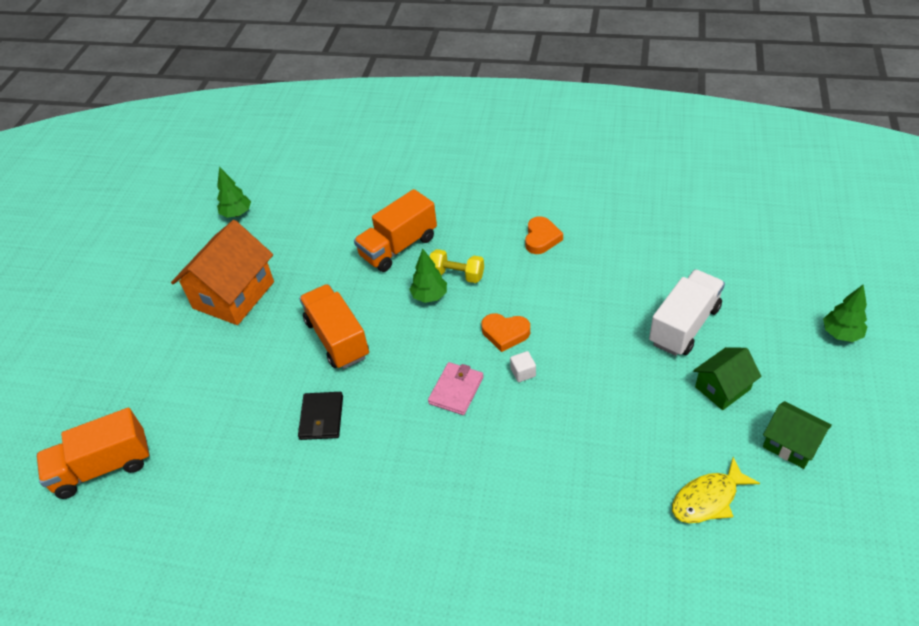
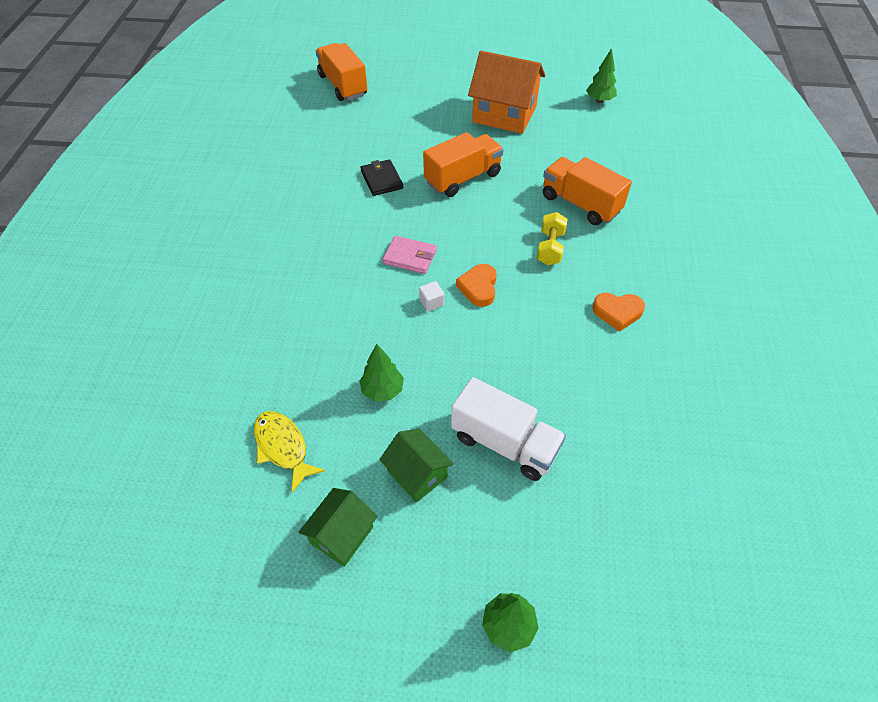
camera: 80 degrees right, 5 degrees up
black wallet [298,392,343,440] -> black wallet turned 75 degrees clockwise [361,159,403,196]
green tree [409,249,447,303] -> green tree moved to [359,344,404,401]

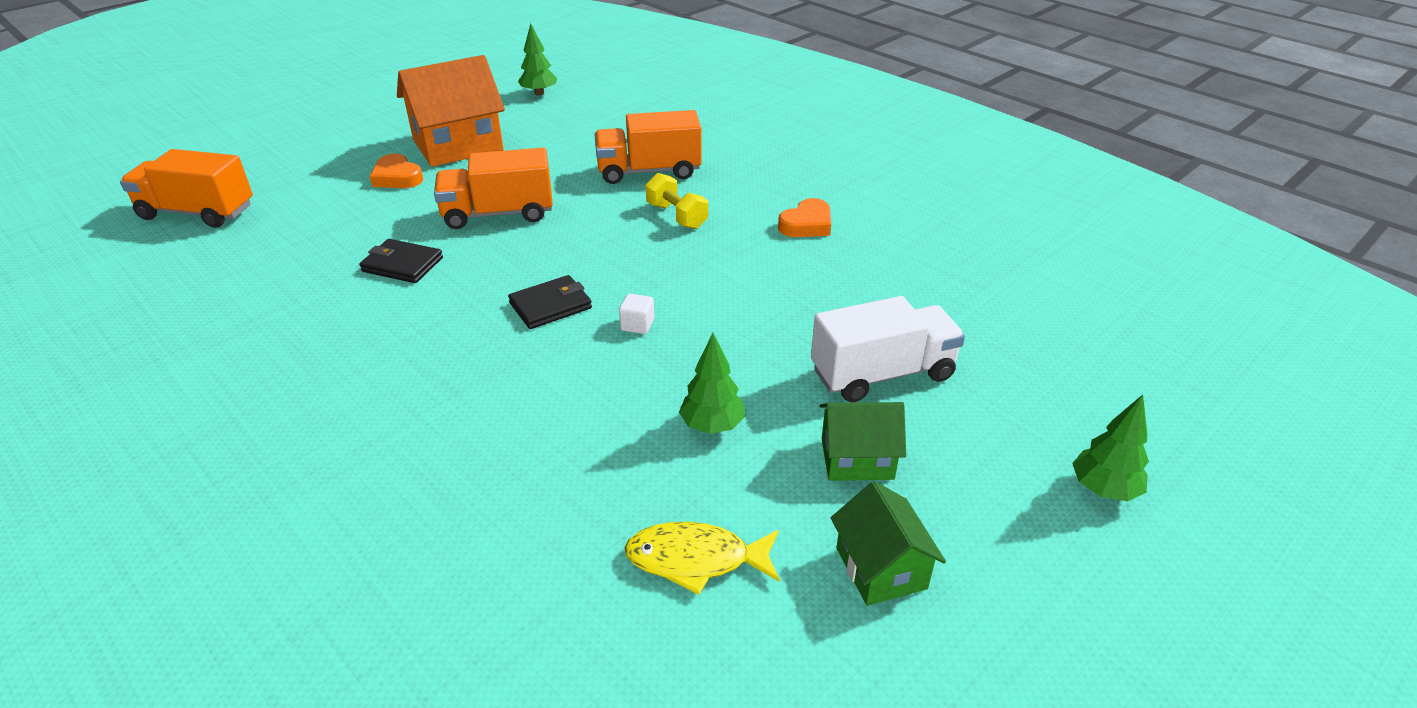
camera: 50 degrees left, 15 degrees down
pink wallet [382,236,437,274] -> black wallet [508,275,592,329]
orange truck [423,132,504,197] -> orange truck turned 105 degrees counterclockwise [434,148,553,229]
orange heart [456,264,497,307] -> orange heart moved to [370,154,423,188]

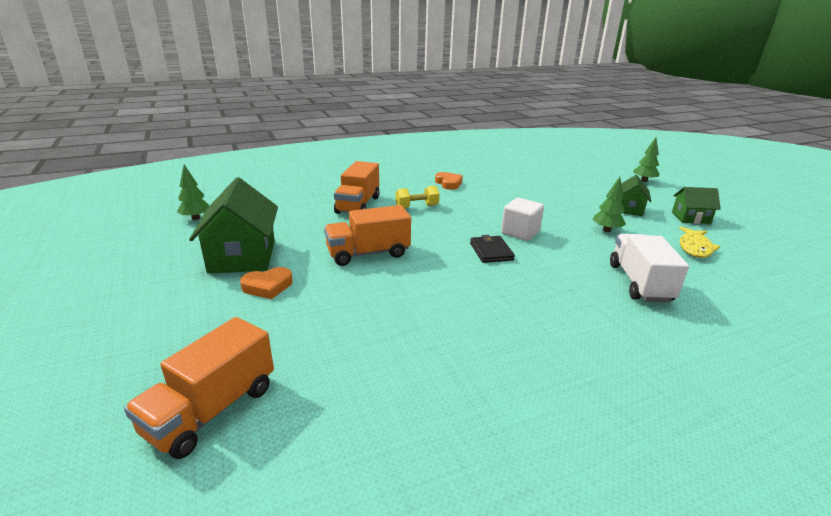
camera: 70 degrees left, 10 degrees down
black wallet [360,239,443,283] -> none
orange house [397,55,505,167] -> green house [189,177,278,274]
orange truck [434,148,553,229] -> orange truck turned 60 degrees clockwise [324,205,411,266]
white cube [619,293,655,334] -> white cube [501,198,544,241], size x1.94
white truck [811,296,965,402] -> white truck moved to [610,234,689,303]

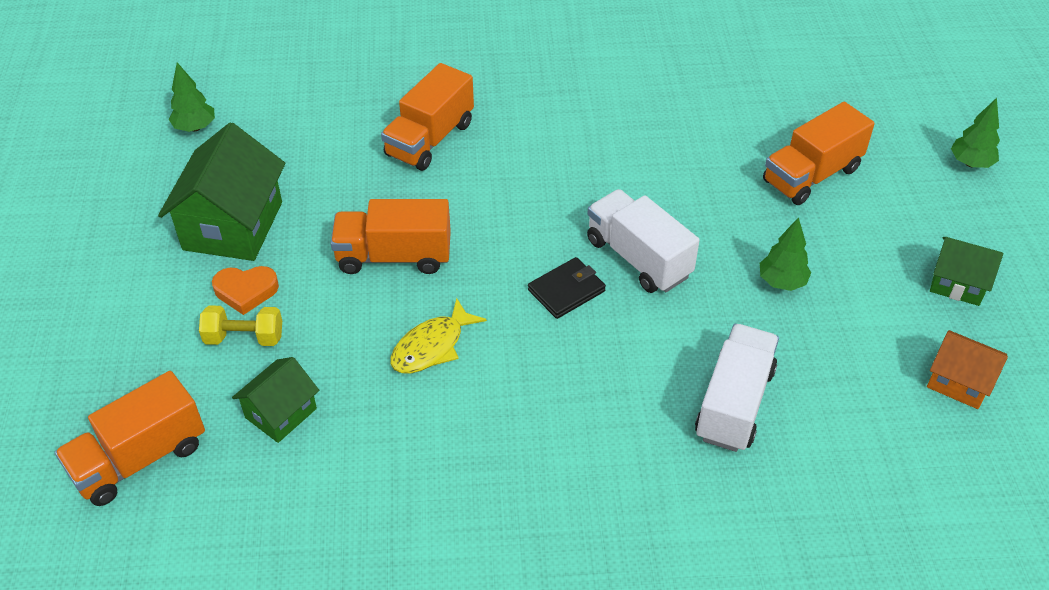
camera: 20 degrees right, 20 degrees up
yellow dumbbell [395,186,439,209] -> yellow dumbbell moved to [199,305,282,346]
orange heart [435,172,463,190] -> none
black wallet [470,235,515,263] -> black wallet turned 45 degrees clockwise [528,257,606,319]
white cube [501,198,544,241] -> white truck [587,189,700,293]
green house [621,175,651,216] -> green house moved to [232,357,319,443]
yellow fish [679,226,720,258] -> yellow fish moved to [390,298,487,373]
none -> orange truck [763,102,875,205]
none -> orange house [927,330,1008,409]

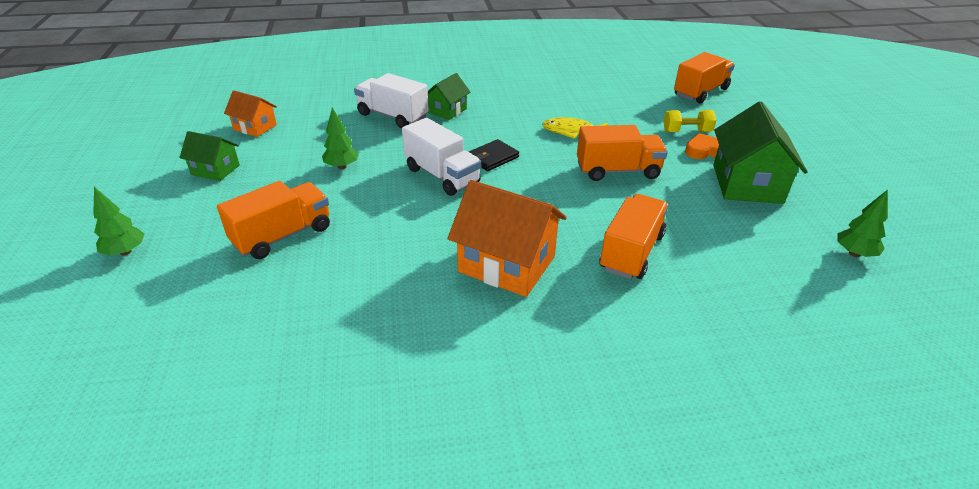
camera: 175 degrees right, 10 degrees down
green house [232,357,319,443] -> green house moved to [428,73,471,120]
yellow fish [390,298,487,373] -> yellow fish turned 120 degrees counterclockwise [542,117,608,138]
white truck [695,324,779,452] -> white truck turned 105 degrees clockwise [354,73,429,128]
none -> orange house [447,180,567,297]

